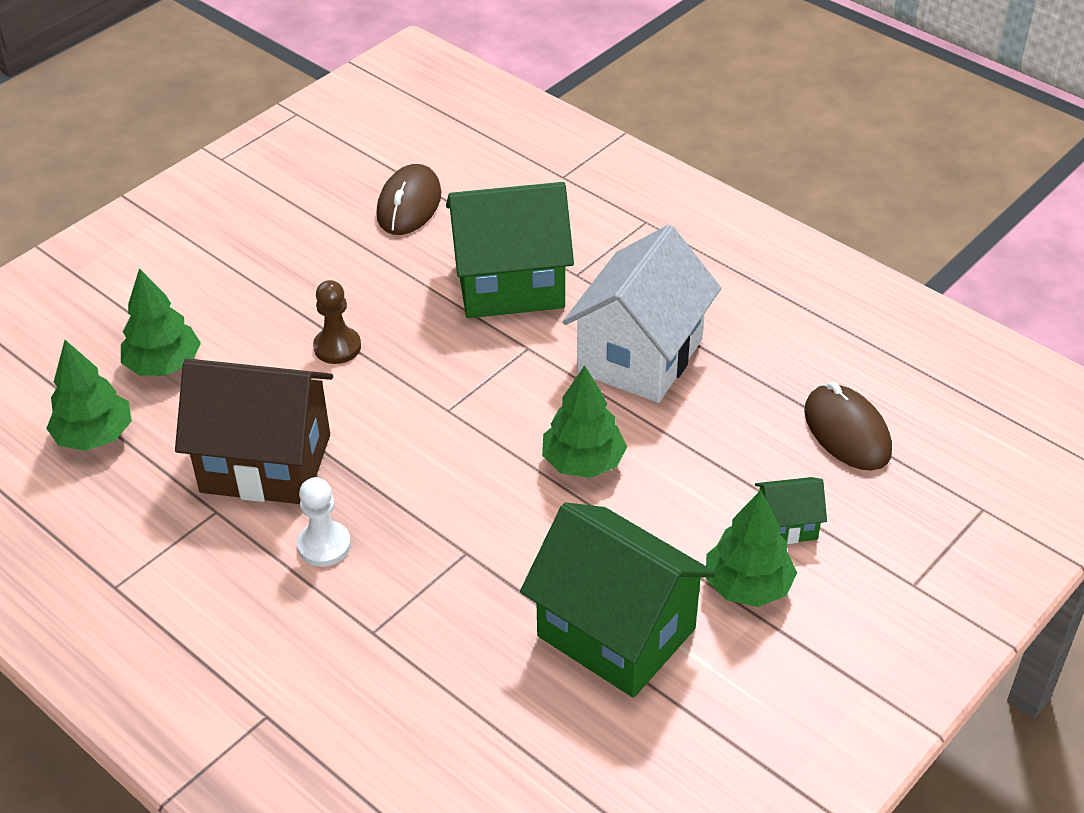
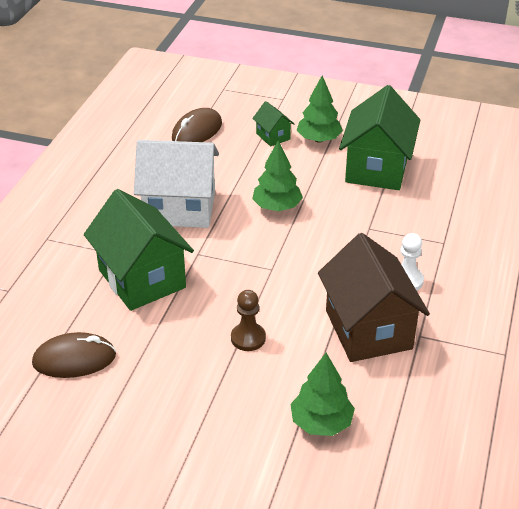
camera: 115 degrees left, 5 degrees down
green tree [46,340,132,451] -> none

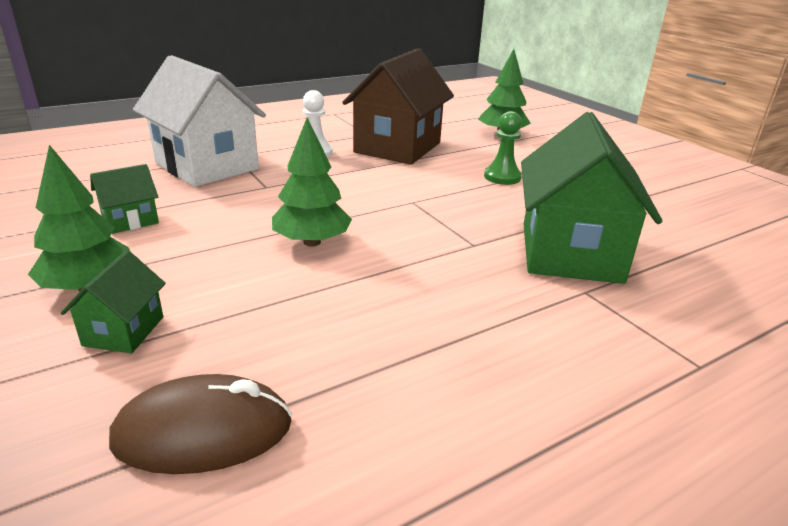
camera: 140 degrees left, 10 degrees down
brown mouse [32,332,116,378] -> none
white house [134,140,219,228] -> white house moved to [133,55,266,187]
brown pawn [231,290,266,351] -> green pawn [484,111,522,185]
green house [339,85,420,190] -> green house [90,164,159,234], size x0.46

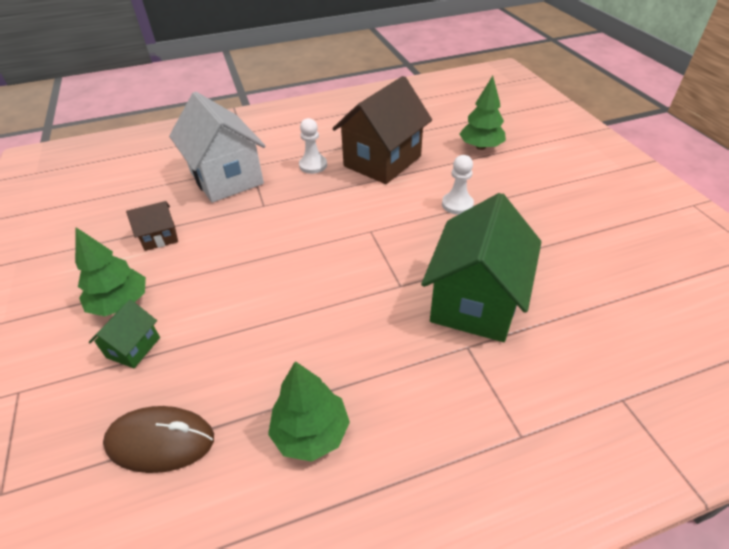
camera: 15 degrees right, 15 degrees up
green house [90,164,159,234] -> brown house [126,201,178,251]
green tree [272,118,352,246] -> green tree moved to [268,361,350,462]
green pawn [484,111,522,185] -> white pawn [442,155,474,215]

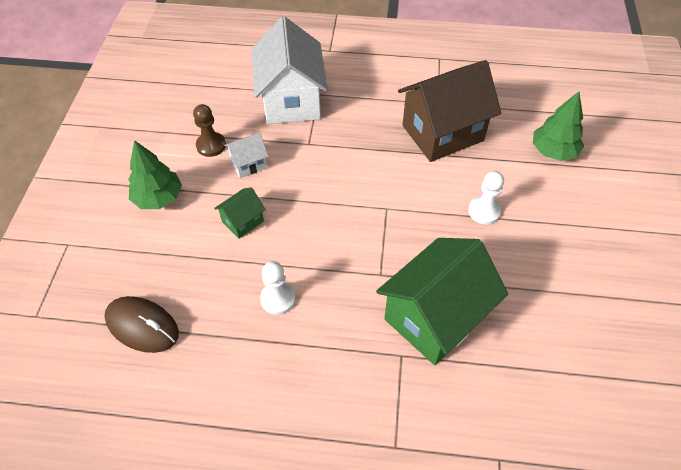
camera: 25 degrees right, 10 degrees up
green house [89,300,160,368] -> green house moved to [214,187,266,239]
brown house [126,201,178,251] -> brown pawn [193,104,226,157]
green tree [268,361,350,462] -> none
white pawn [299,118,327,174] -> white pawn moved to [260,261,296,315]
none -> white house [224,133,269,178]

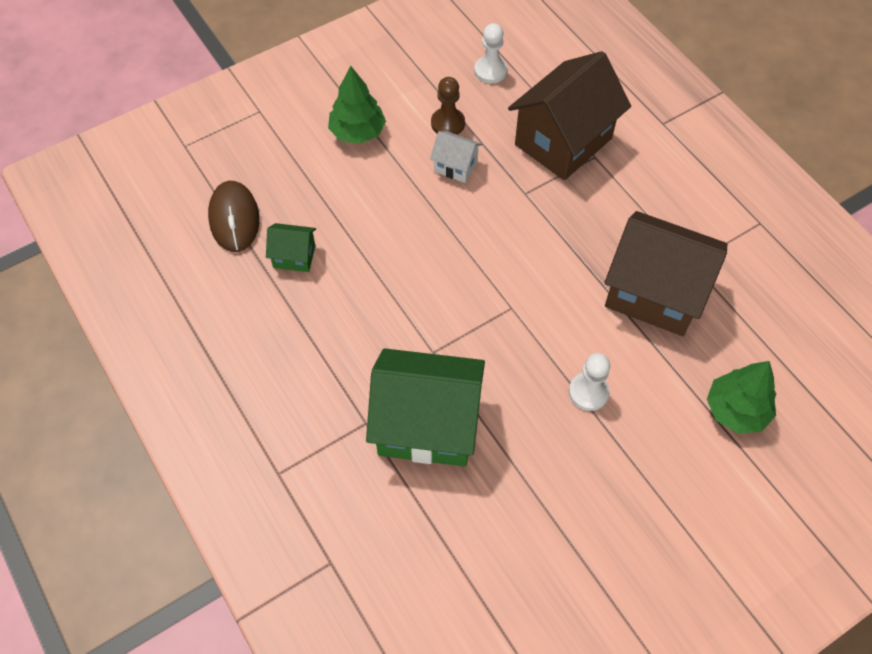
camera: 50 degrees right, 5 degrees up
green house [214,187,266,239] -> green house moved to [266,223,316,272]
white house [252,16,328,124] -> brown house [508,51,631,180]
white pawn [260,261,296,315] -> white pawn moved to [474,23,507,83]

